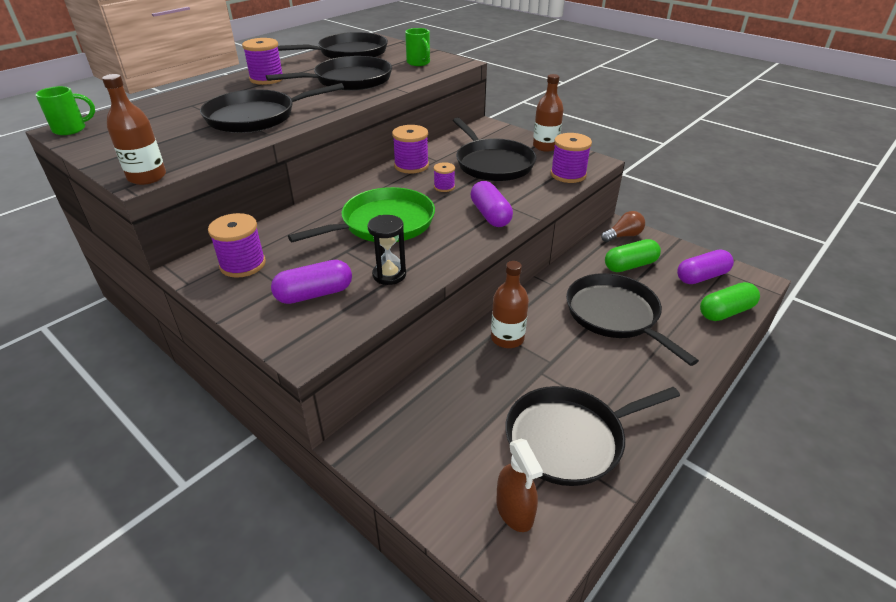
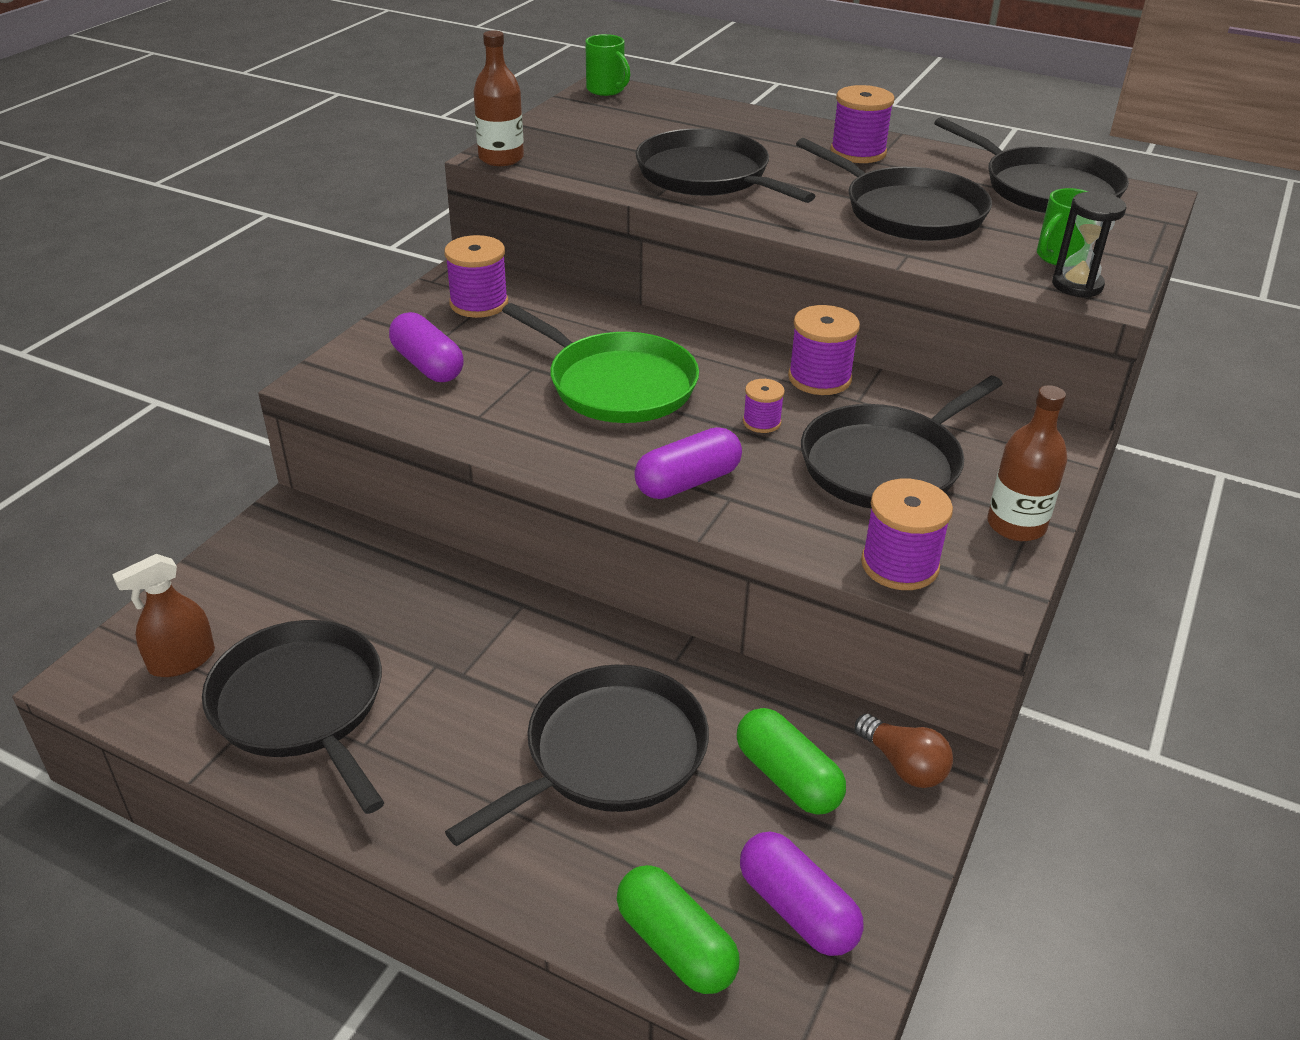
camera: 75 degrees right, 0 degrees up
black hourglass [368,215,406,285] -> black hourglass moved to [1052,192,1126,298]
brown bottle [491,261,529,348] -> none

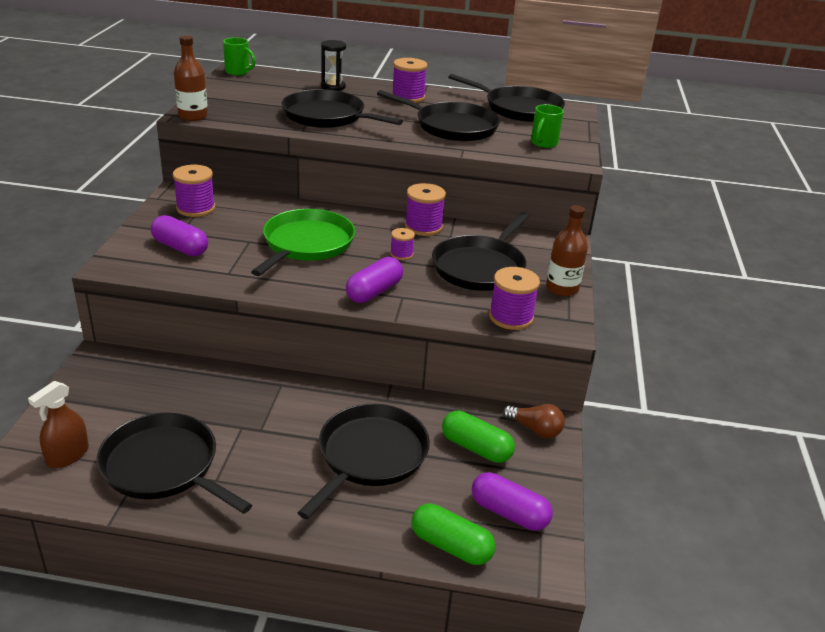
camera: 20 degrees left, 5 degrees down
green pan [502,303,699,423] -> green pan turned 90 degrees counterclockwise [251,209,355,276]
black hourglass [1052,192,1126,298] -> black hourglass moved to [321,40,346,91]

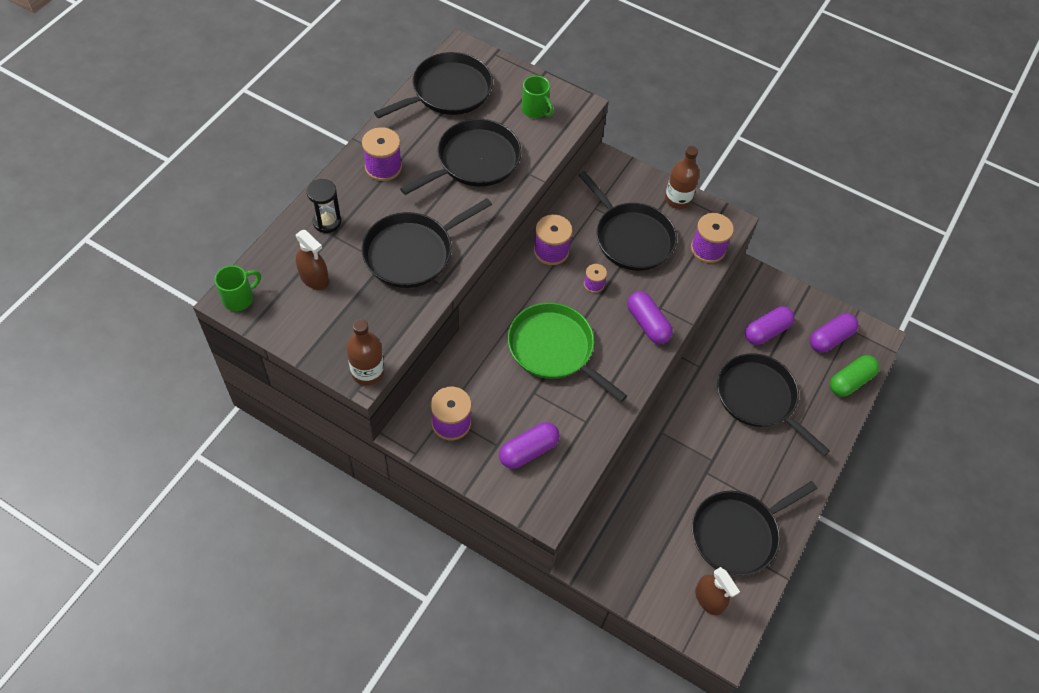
camera: 70 degrees left, 25 degrees up
green capsule [442,410,515,463] -> purple capsule [745,306,795,345]
brown light bulb [503,404,565,438] -> none
none -> brown spray bottle [296,230,329,290]

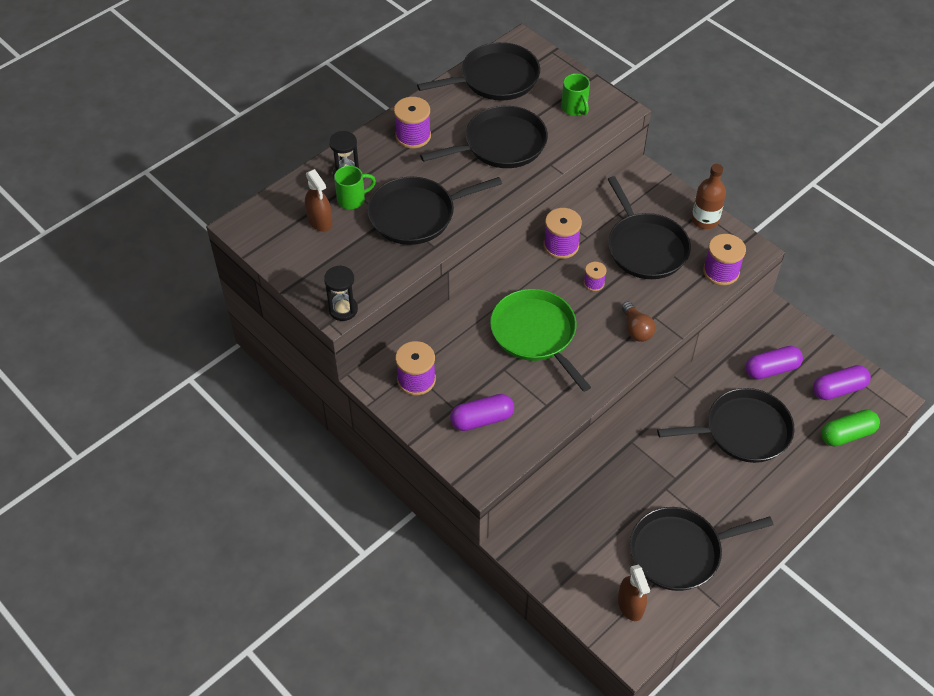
camera: 20 degrees right, 5 degrees down
green mug [215,265,261,311] -> green mug moved to [334,166,376,209]
brown bottle [346,319,384,386] -> black hourglass [324,265,358,321]
purple capsule [627,291,673,344] -> brown light bulb [622,301,656,342]
black pan [717,353,830,456] -> black pan turned 105 degrees clockwise [657,388,795,463]

